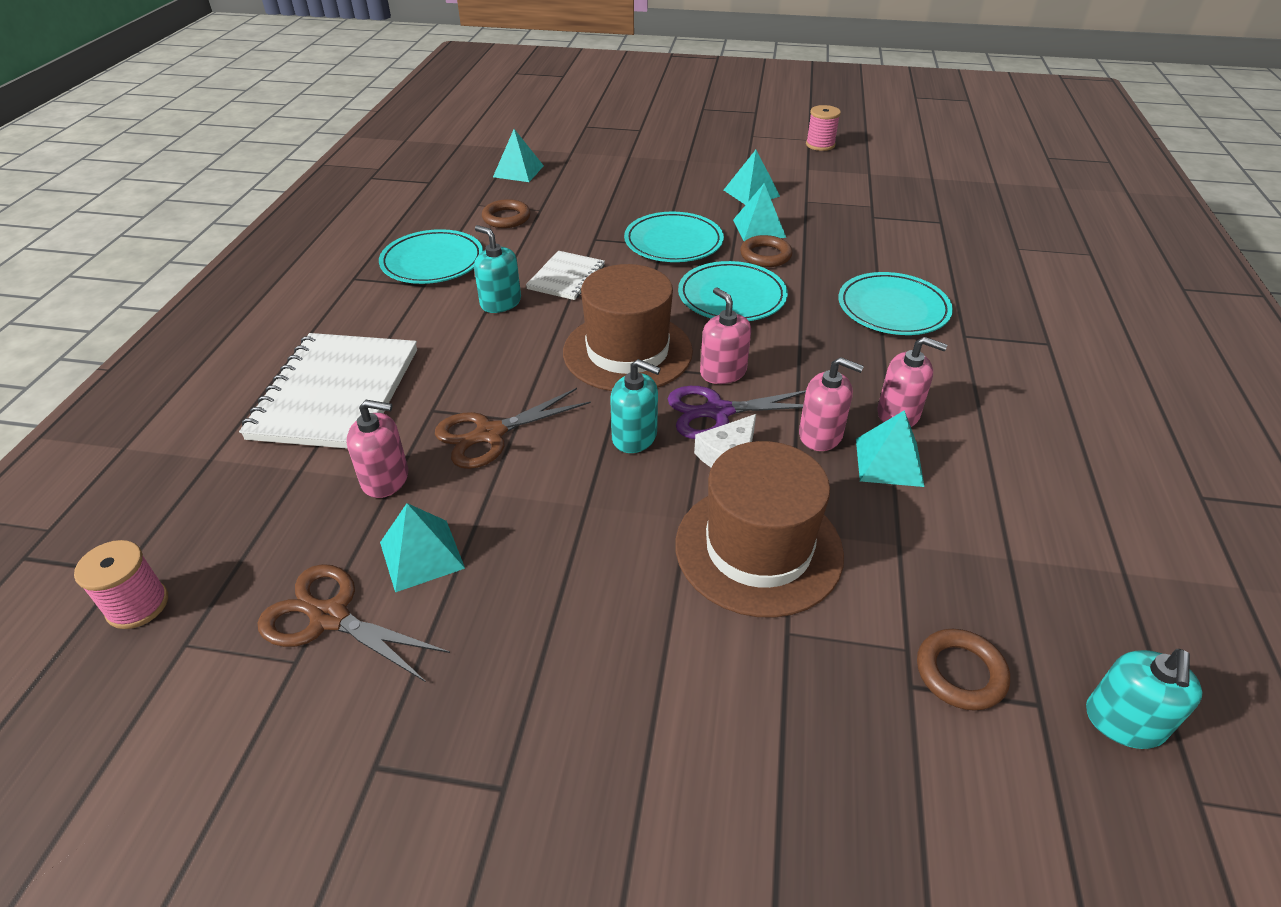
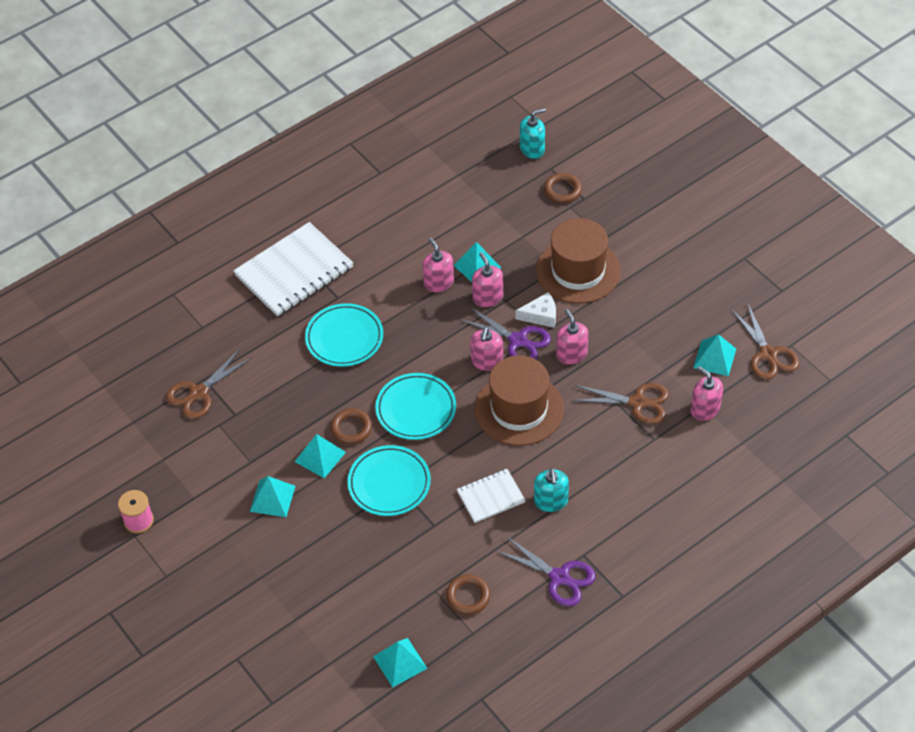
camera: 135 degrees left, 10 degrees up
pink spool [74,540,168,629] -> none
white notebook [239,333,417,449] -> white notebook moved to [233,222,353,317]
turquoise plate [379,229,483,284] -> purple scissors [496,536,596,607]
turquoise soap dispenser [610,359,661,453] -> pink soap dispenser [556,309,588,364]
none -> brown scissors [166,349,252,419]

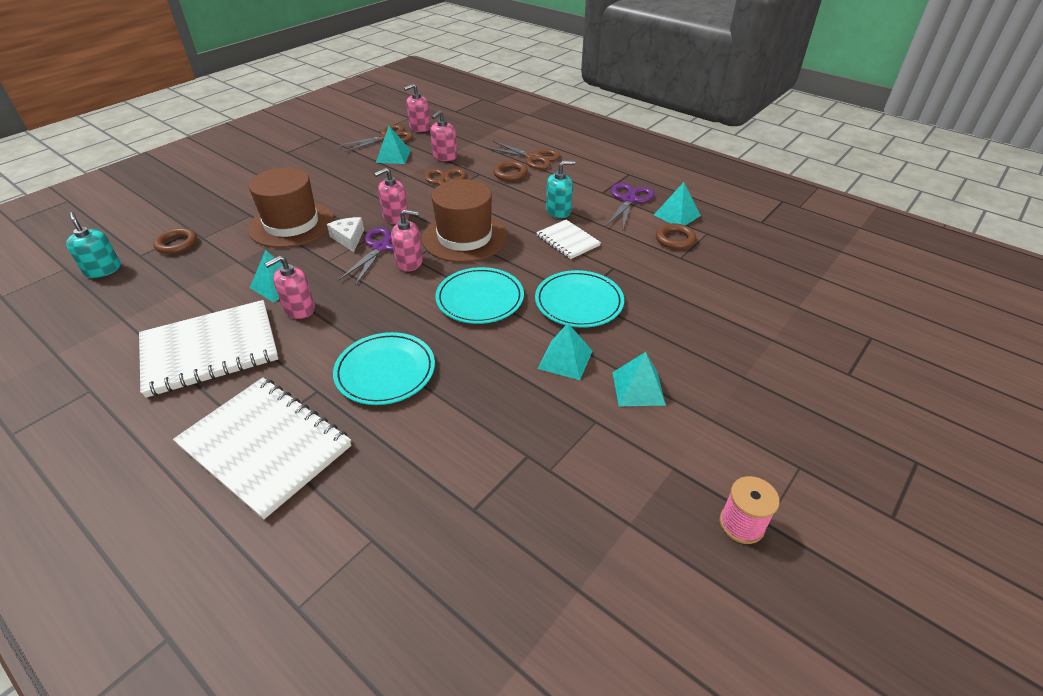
camera: 105 degrees left, 10 degrees down
brown scissors [166,349,252,419] -> brown scissors moved to [485,141,561,169]
brown ring [330,408,372,444] -> brown ring moved to [493,161,528,181]
turquoise pyramid [373,638,428,687] -> turquoise pyramid moved to [654,182,701,225]
pink soap dispenser [472,252,503,307] -> pink soap dispenser moved to [404,84,430,132]
none -> white notebook [139,300,279,398]

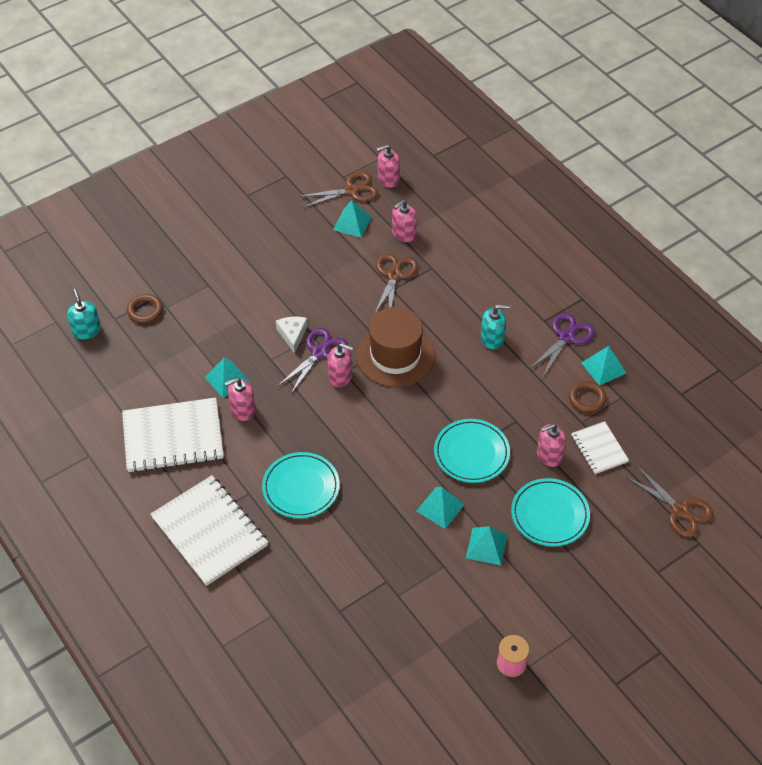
camera: 15 degrees right, 10 degrees up
brown hat [248,167,334,248] -> none
pink soap dispenser [374,168,409,224] -> pink soap dispenser moved to [537,424,566,467]
turquoise plate [435,267,524,324] -> turquoise plate moved to [511,478,590,546]
brown scissors [485,141,561,169] -> brown scissors moved to [626,466,714,537]
brown ring [493,161,528,181] -> none
white notebook [536,220,601,259] -> white notebook moved to [571,421,629,474]

